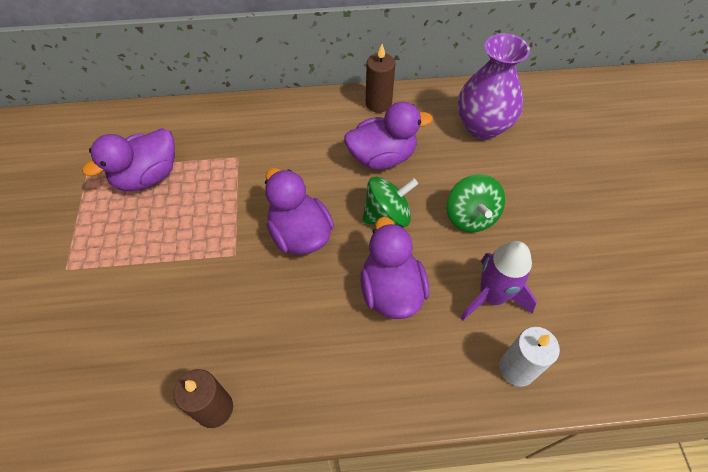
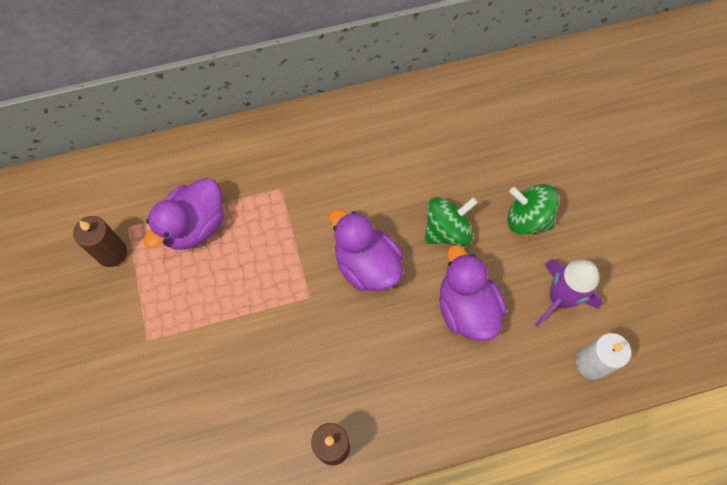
camera: 10 degrees left, 10 degrees up
purple duck [344,102,433,170] -> none
brown candle [366,44,395,113] -> brown candle moved to [73,216,127,267]
green spinning top [447,174,505,232] -> green spinning top turned 135 degrees clockwise [507,184,559,235]
purple vase [458,33,530,140] -> none

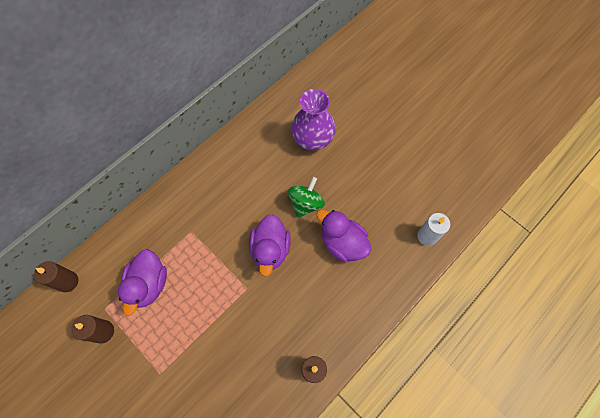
camera: 30 degrees left, 0 degrees up
purple duck [329,209,403,291] -> purple duck turned 105 degrees counterclockwise [249,214,291,276]
green spinning top [507,184,559,235] -> none
purple rocket [535,259,603,327] -> none
none -> brown candle [34,261,78,292]
none -> purple vase [291,89,336,151]

